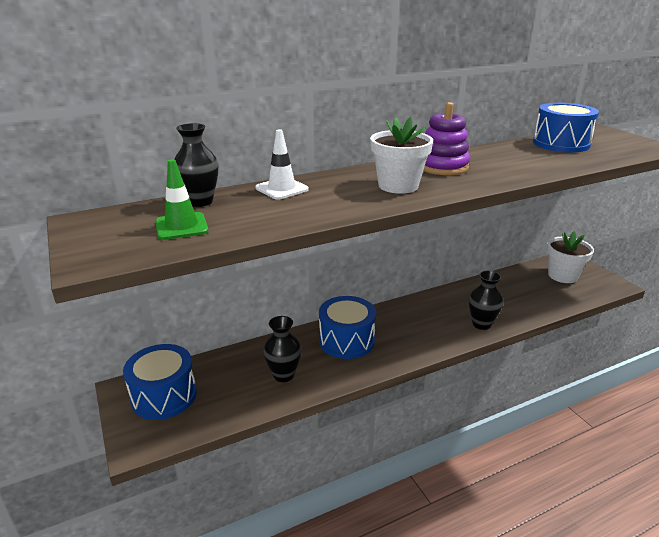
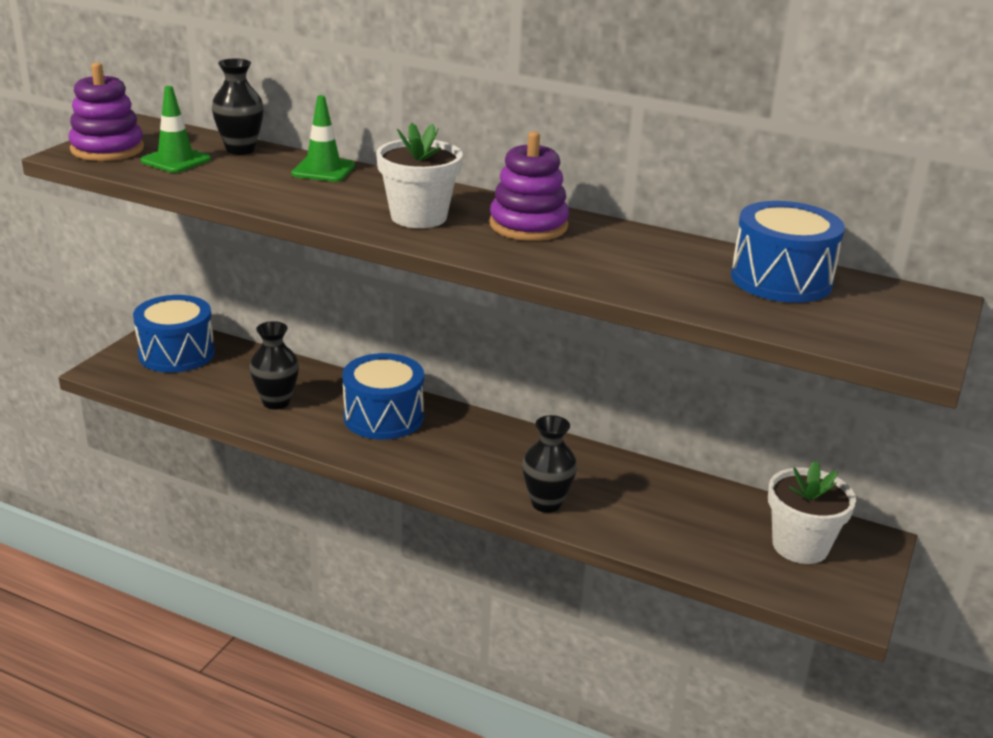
camera: 50 degrees right, 0 degrees up
white traffic cone [255,129,309,200] -> green traffic cone [291,95,355,182]
none -> purple stacking toy [68,62,144,161]

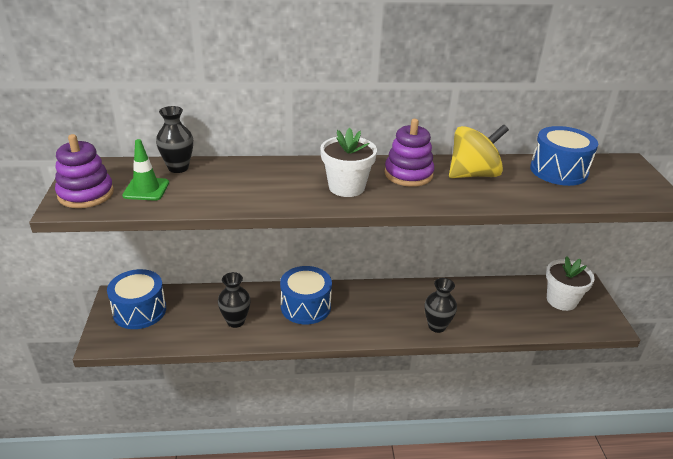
camera: 30 degrees left, 5 degrees up
green traffic cone [291,95,355,182] -> none
none -> yellow spinning top [449,124,509,178]

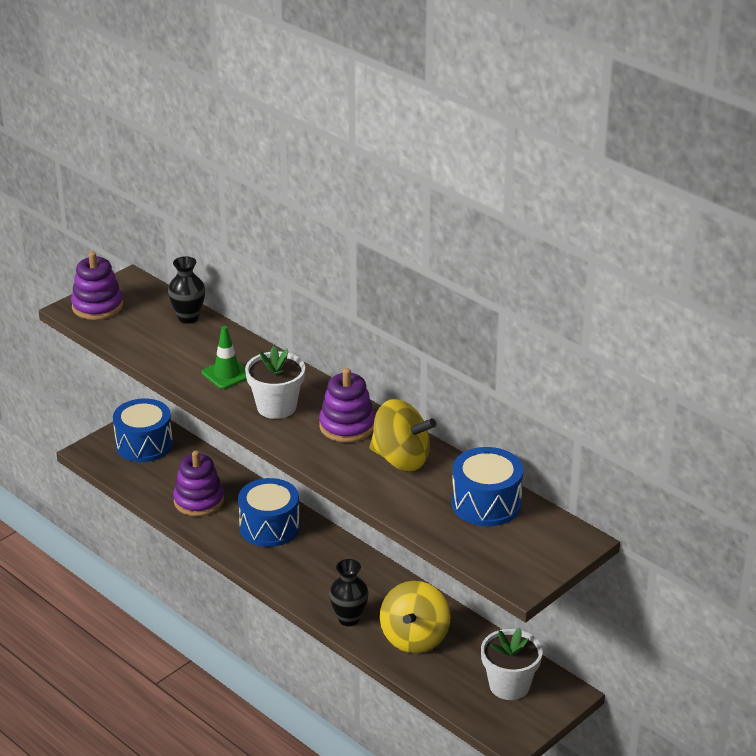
camera: 50 degrees right, 0 degrees up
green traffic cone [122,139,169,201] -> green traffic cone moved to [202,326,247,389]
black vase [218,272,251,328] -> purple stacking toy [173,451,224,516]
none -> yellow spinning top [380,581,451,653]

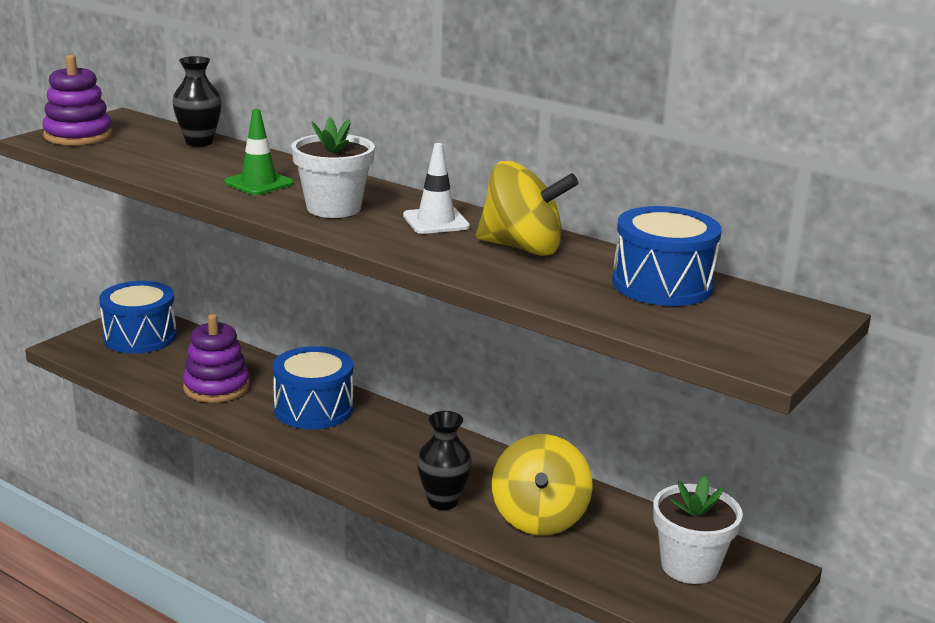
camera: 10 degrees left, 10 degrees down
purple stacking toy [319,368,375,442] -> white traffic cone [403,143,470,234]

